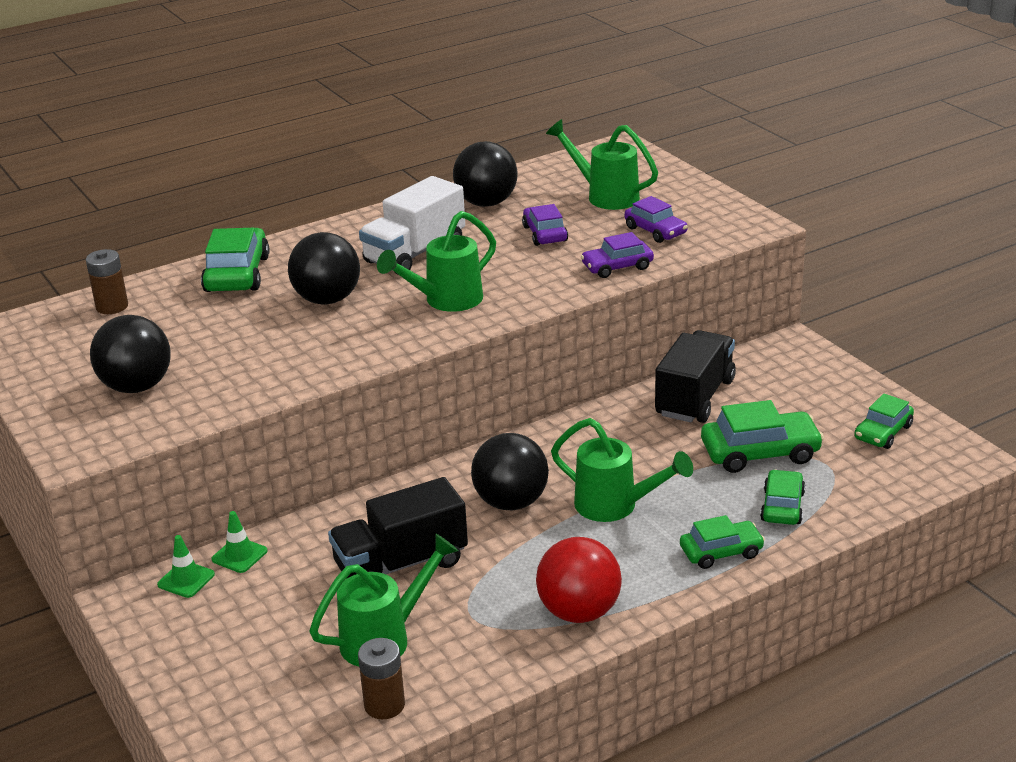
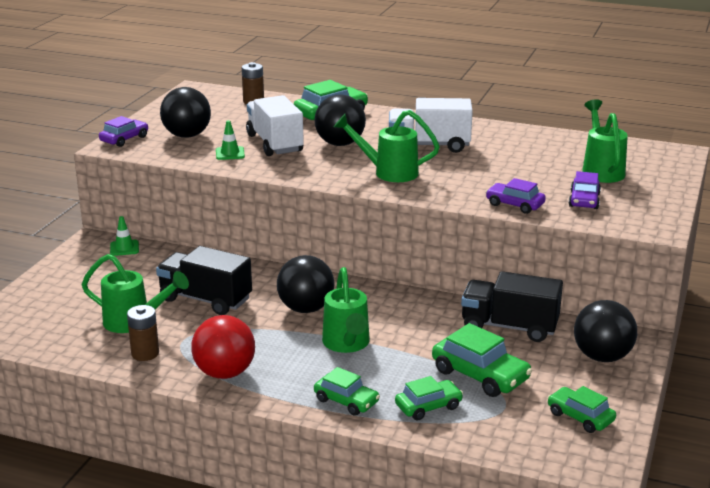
camera: 50 degrees right, 5 degrees down
green traffic cone [211,511,268,573] -> green traffic cone moved to [216,120,245,160]
brown battery [358,638,405,719] -> brown battery moved to [127,305,159,361]
black ball [453,141,518,207] -> black ball moved to [574,300,637,362]
purple car [522,204,568,246] -> purple car moved to [99,116,148,147]
black truck [655,330,736,423] -> black truck turned 150 degrees counterclockwise [461,271,563,342]
green car [854,393,914,449] -> green car turned 45 degrees clockwise [548,386,616,433]
none -> white truck [246,95,304,156]

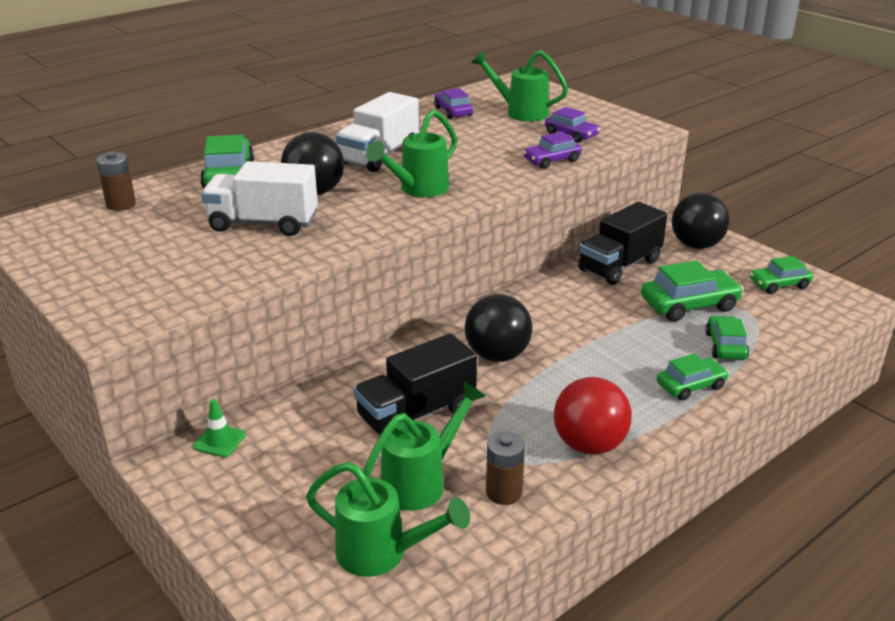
camera: 60 degrees left, 5 degrees up
purple car [99,116,148,147] -> purple car moved to [434,88,473,119]
black ball [160,87,211,138] -> none
green traffic cone [216,120,245,160] -> none
green watering can [322,267,370,353] -> green watering can moved to [306,462,470,577]

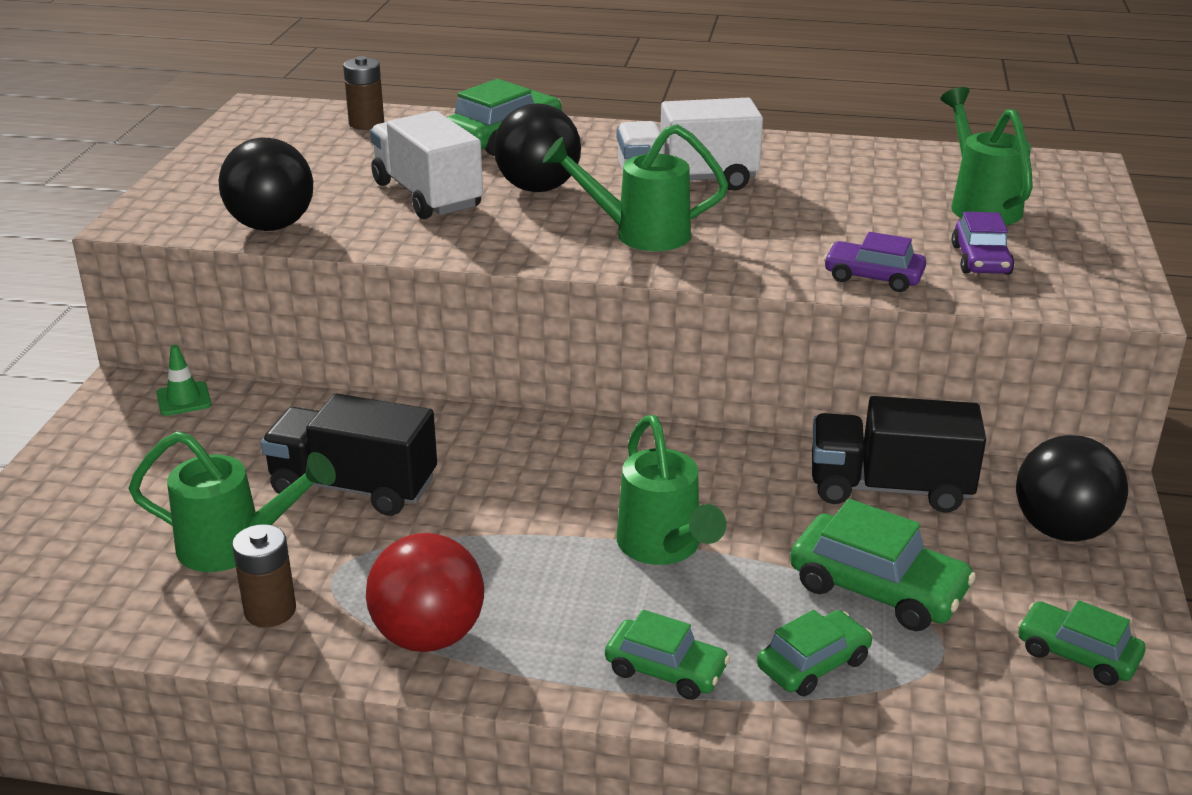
camera: 50 degrees right, 0 degrees up
green watering can [306,462,470,577] -> green watering can moved to [617,415,726,565]
purple car [434,88,473,119] -> none
black ball [465,294,532,362] -> black ball moved to [218,138,313,231]

